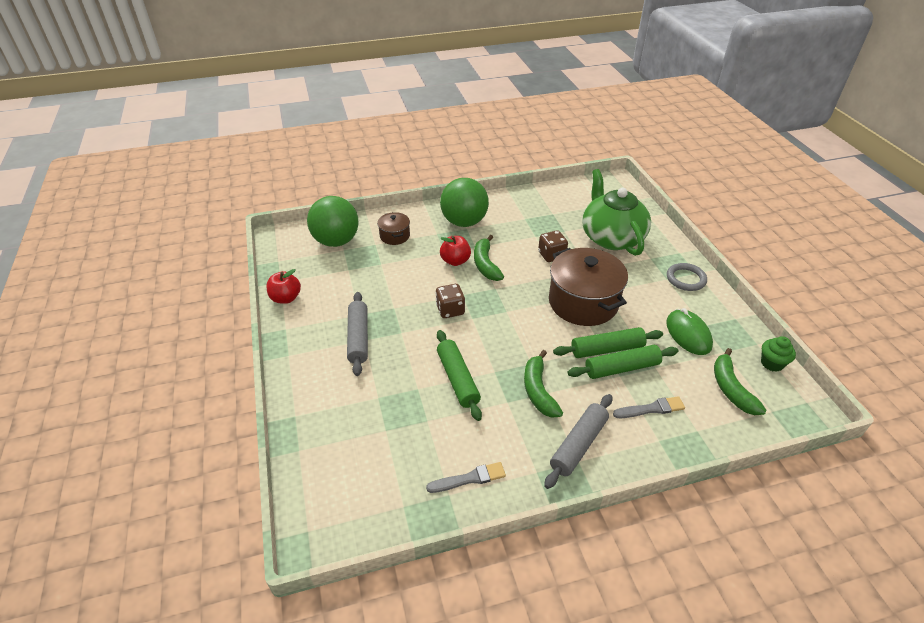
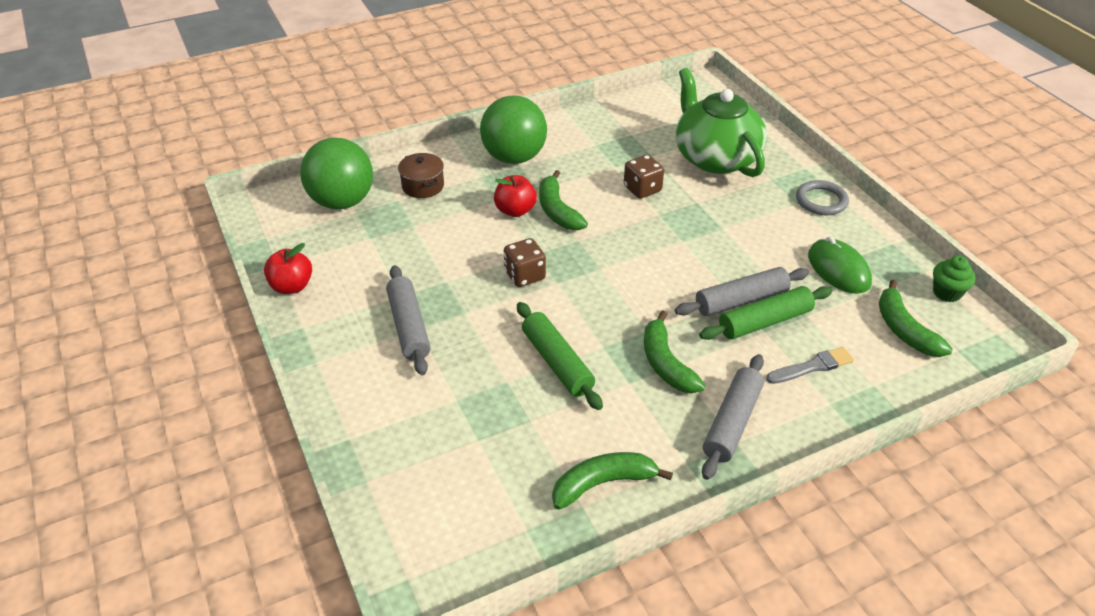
camera: 10 degrees left, 0 degrees up
grey brush [426,462,506,493] -> green banana [552,452,673,509]
brown pot [549,248,628,326] -> none
green rolling pin [553,327,663,358] -> grey rolling pin [675,267,809,316]

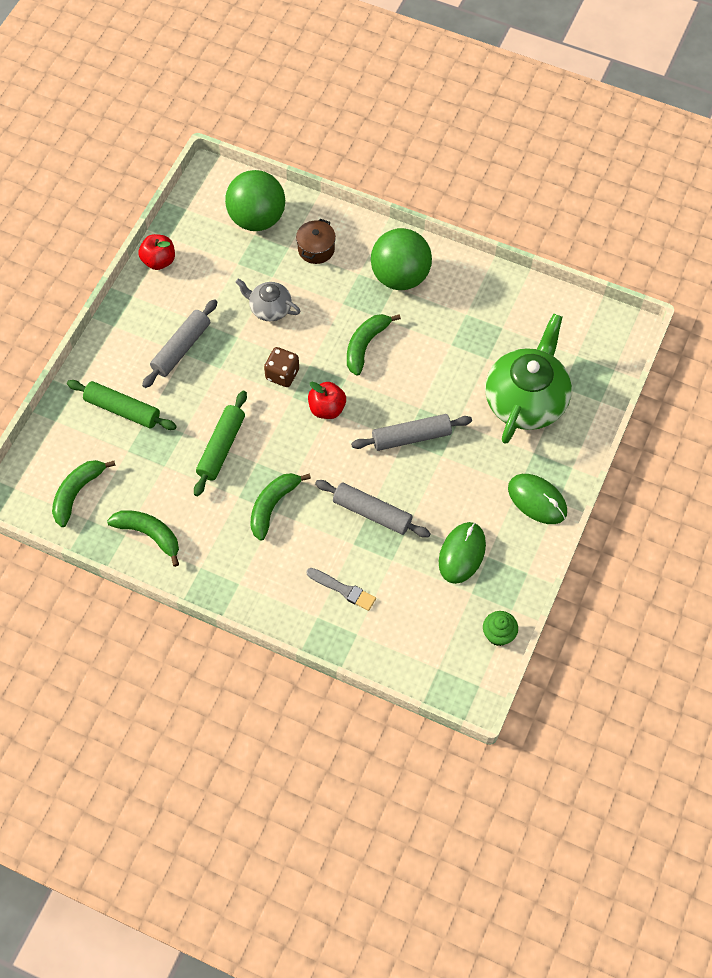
camera: 50 degrees right, 20 degrees up
red apple [494,175,537,217] -> red apple moved to [308,382,346,419]
brown dice [624,155,664,199] -> none
green rolling pin [699,286,832,340] -> green rolling pin moved to [67,380,177,430]
grey rolling pin [702,354,764,480] -> grey rolling pin moved to [351,414,472,451]
grey ring [796,180,849,215] -> green mouse [508,474,567,524]
green banana [879,280,953,357] -> green banana moved to [52,460,116,527]
none -> grey teapot [236,279,301,321]

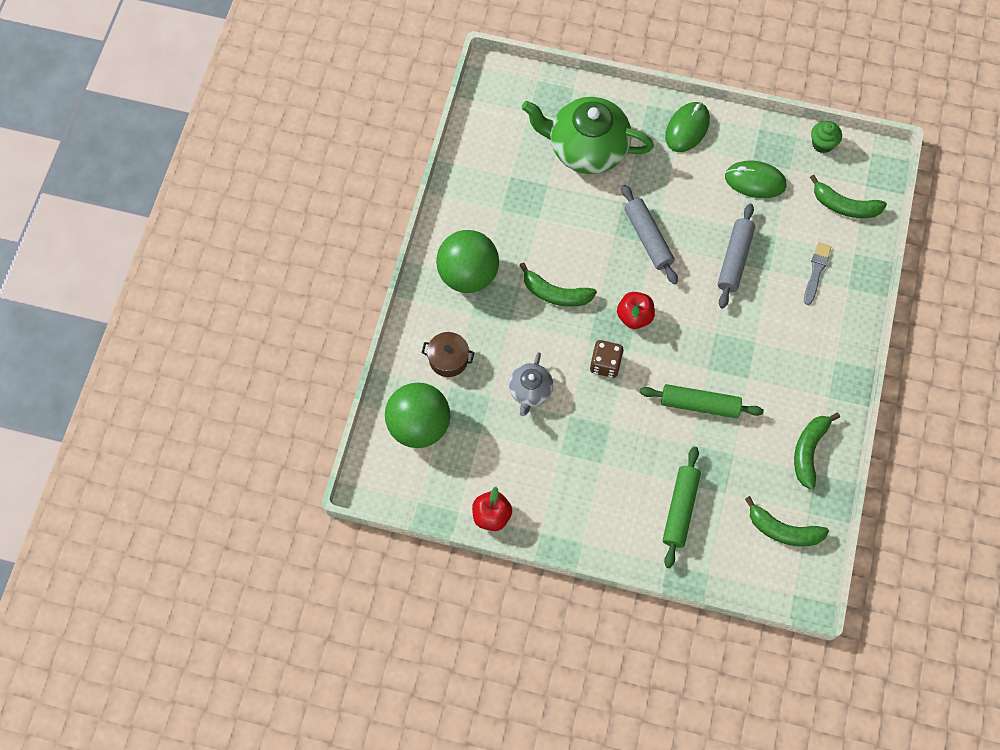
camera: 100 degrees left, 5 degrees up
grey rolling pin [142,299,217,388] -> none
green banana [250,473,311,541] -> green banana moved to [810,175,887,218]

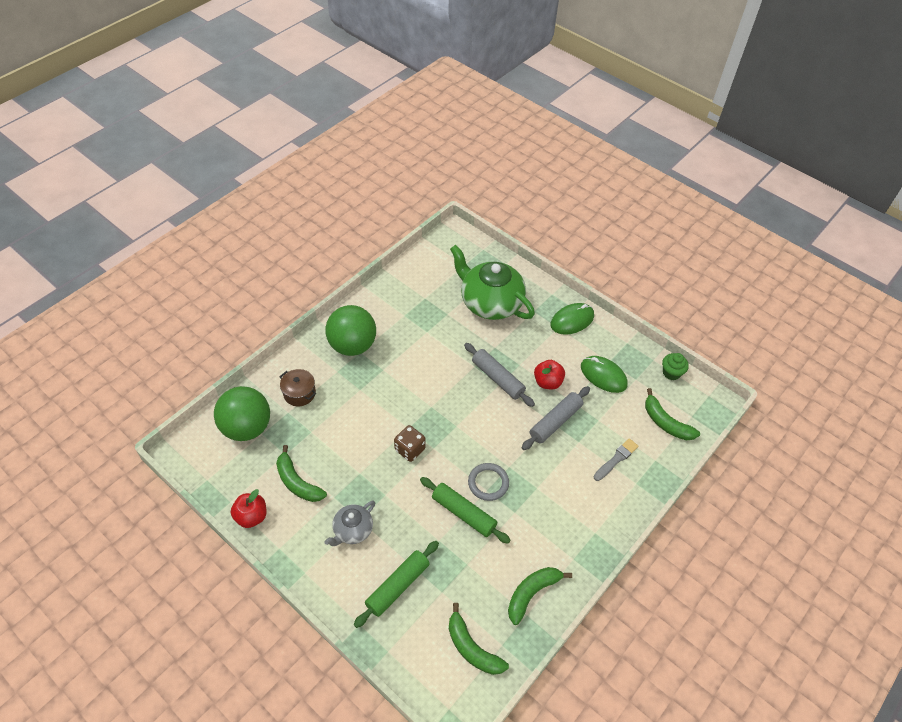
camera: 25 degrees right, 15 degrees down
grey teapot [509,352,553,416] -> grey teapot moved to [324,500,375,546]
green banana [519,262,597,307] -> green banana moved to [276,445,327,502]
red apple [617,292,655,329] -> red apple moved to [534,360,565,389]
grey rolling pin [622,185,678,284] -> grey rolling pin turned 45 degrees counterclockwise [464,343,535,407]
none -> grey ring [468,463,509,501]

